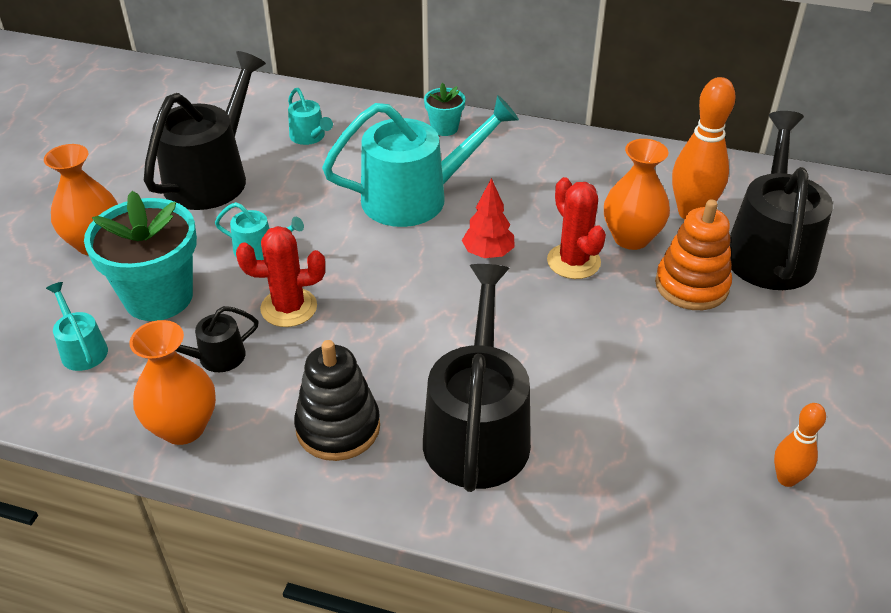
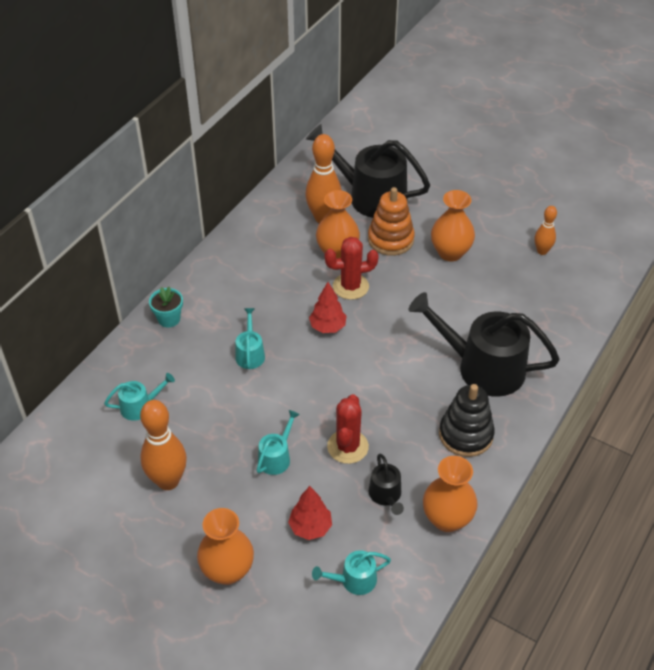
camera: 75 degrees left, 5 degrees up
turquoise flower pot [84,191,197,321] -> red tree [288,486,332,540]
black watering can [144,51,266,210] -> orange bowling pin [140,400,187,490]
turquoise watering can [322,95,519,227] -> turquoise watering can [235,308,265,369], size x0.46
none -> orange vase [431,190,475,261]

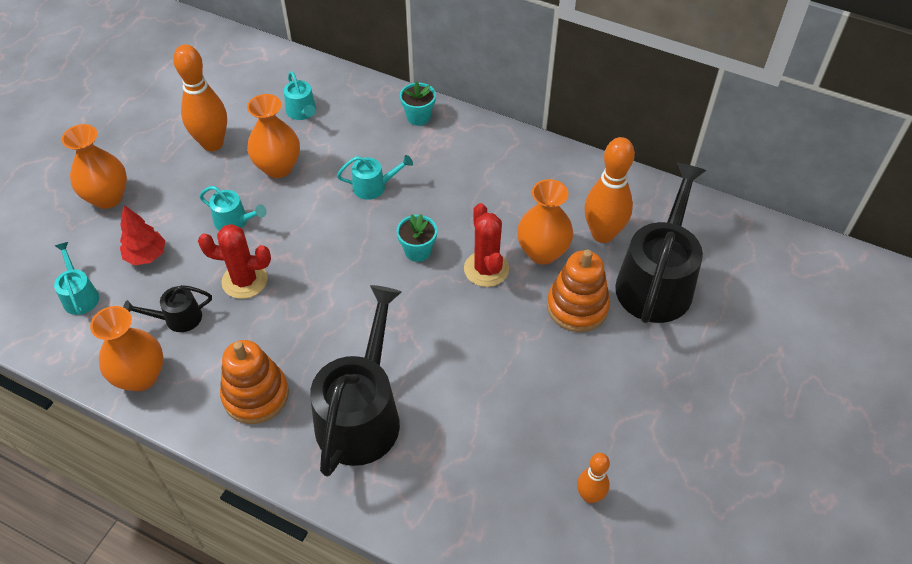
camera: 85 degrees right, 5 degrees up
red tree [309,282,346,333] -> turquoise flower pot [397,214,437,262]
orange vase [431,190,475,261] -> orange vase moved to [247,94,300,178]
black stacking toy [439,384,495,457] -> orange stacking toy [220,340,289,424]

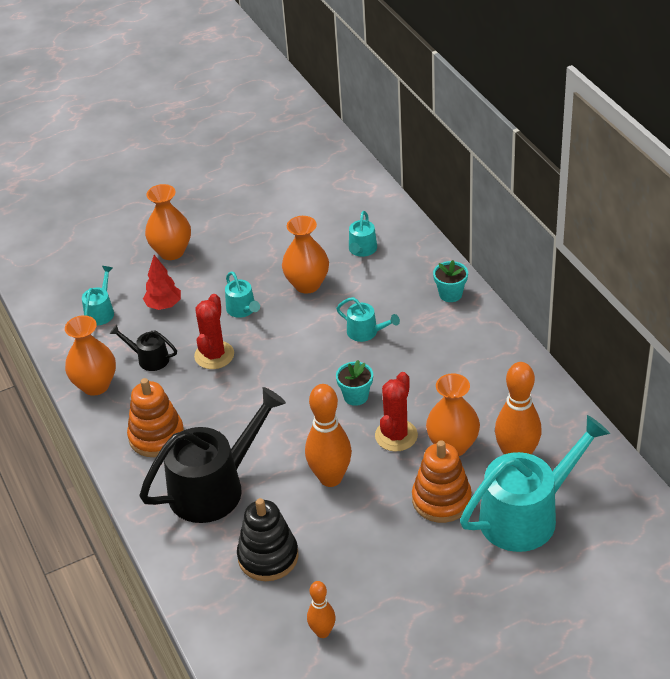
camera: 40 degrees right, 10 degrees down
orange bowling pin [173,44,227,151] -> orange bowling pin moved to [305,384,352,487]
red cactus [198,224,271,299] -> red cactus turned 60 degrees clockwise [194,294,234,369]
black watering can [615,163,706,323] -> turquoise watering can [460,415,610,552]
none -> black stacking toy [237,498,299,581]

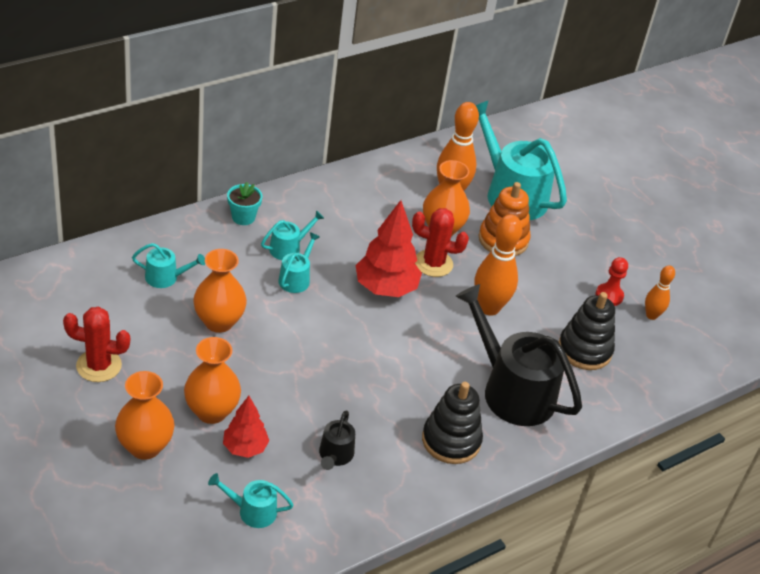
camera: 105 degrees left, 0 degrees up
orange vase [65,315,116,396] -> orange vase moved to [184,337,241,424]
orange stacking toy [127,378,184,457] -> black stacking toy [422,382,483,464]
red cactus [194,294,234,369] -> red cactus moved to [63,307,130,382]
turquoise watering can [225,271,260,318] -> turquoise watering can moved to [261,210,324,260]
turquoise flower pot [336,360,373,406] -> red tree [356,200,422,297]
none -> red pawn [595,257,628,306]

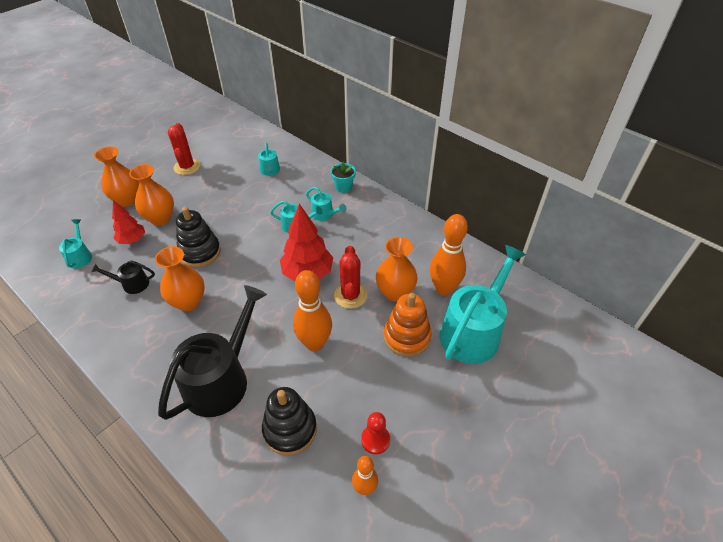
camera: 80 degrees right, 5 degrees up
orange vase [193,249,247,333] -> orange vase moved to [155,246,205,311]
black stacking toy [422,382,483,464] -> black stacking toy moved to [176,207,221,267]

